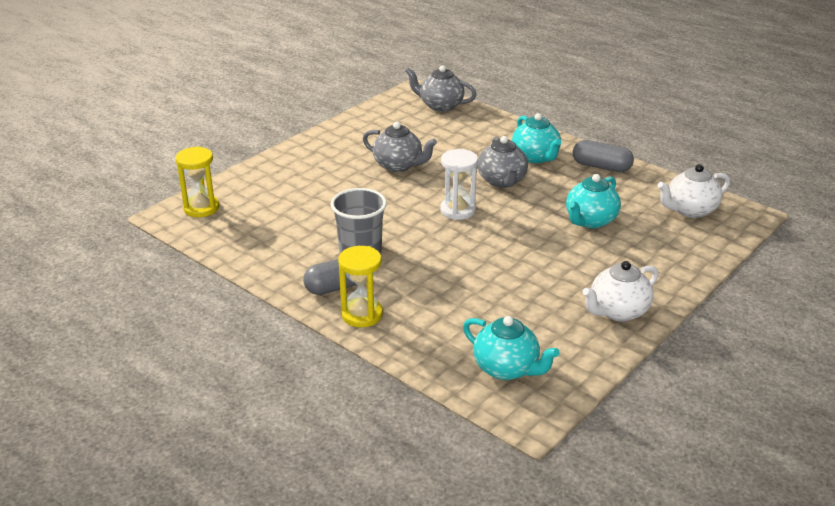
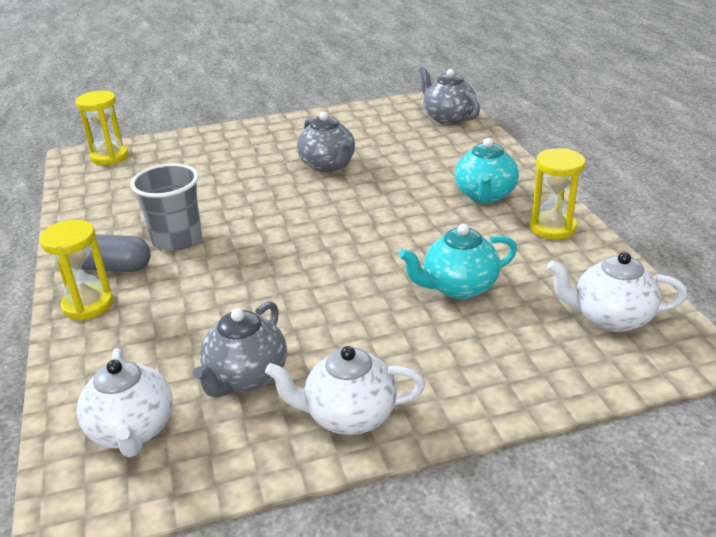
camera: 35 degrees right, 0 degrees up
white hourglass [440,149,478,220] -> none
turquoise teapot [463,316,560,380] -> white teapot [77,348,173,457]
grey teapot [477,136,528,188] -> grey teapot moved to [193,301,287,398]
grey capsule [573,140,634,172] -> yellow hourglass [530,148,586,240]

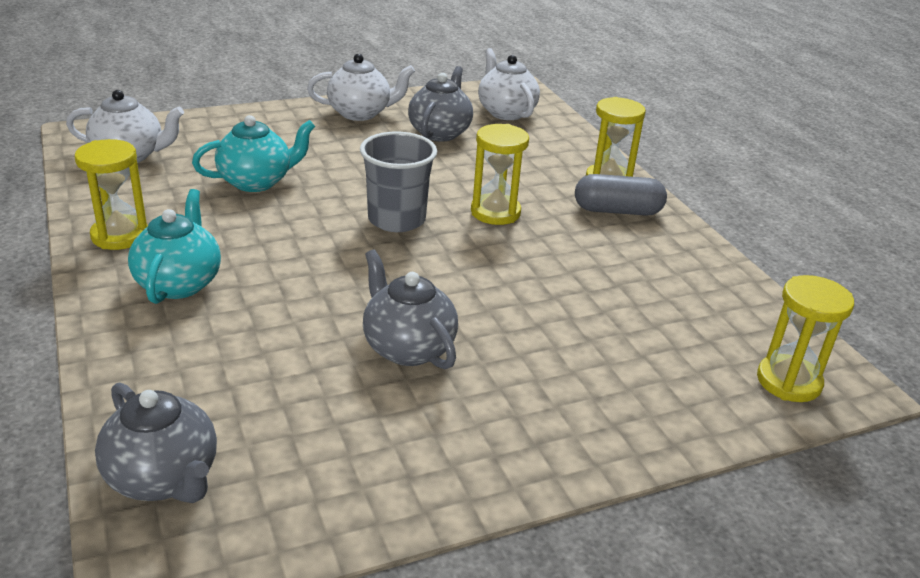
camera: 170 degrees right, 0 degrees up
grey cup [131,163,202,251] -> grey cup moved to [360,132,437,232]
none -> yellow hourglass [471,124,529,225]

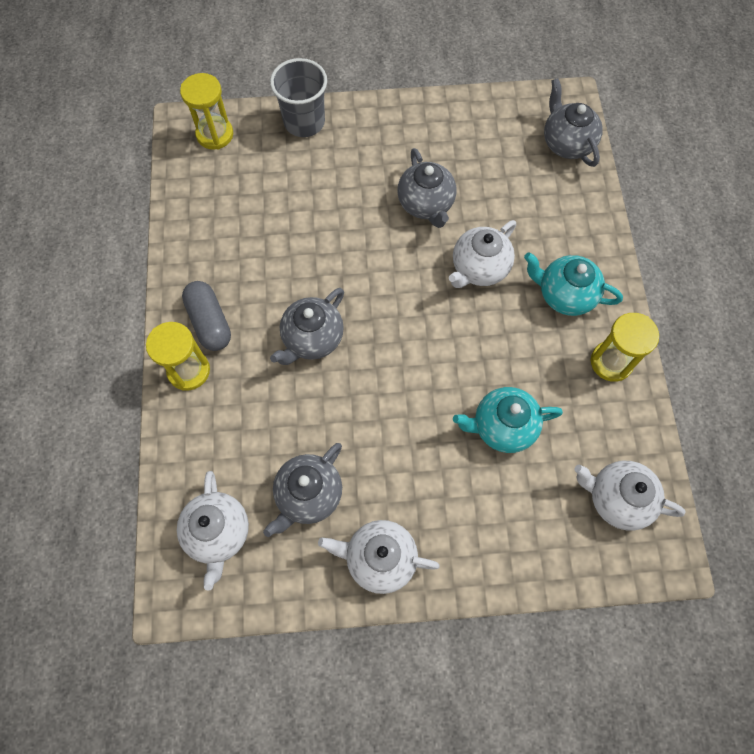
camera: 160 degrees left, 35 degrees up
turquoise teapot [128,189,221,304] -> turquoise teapot turned 90 degrees clockwise [524,252,623,316]
grey cup [360,132,437,232] -> grey cup moved to [270,58,327,137]
yellow hourglass [471,124,529,225] -> grey teapot [270,288,344,365]
grey capsule [575,174,667,216] -> grey capsule turned 45 degrees clockwise [182,281,231,351]
none -> white teapot [449,220,516,288]

